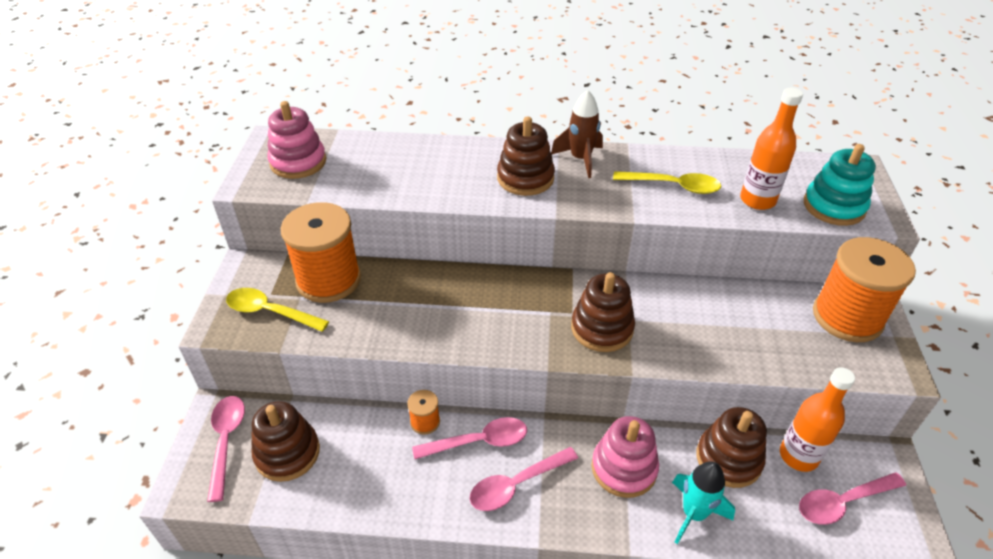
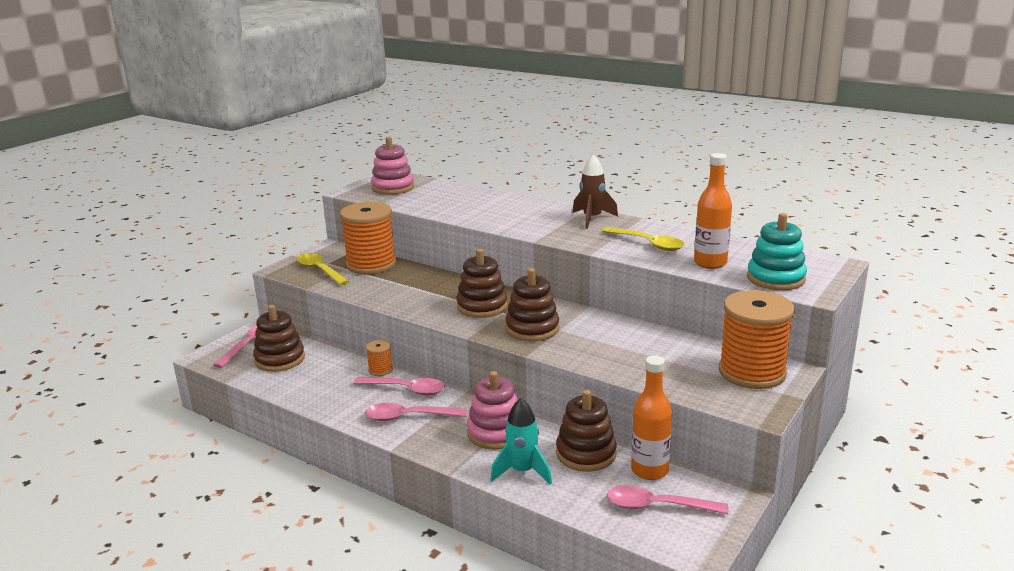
camera: 30 degrees right, 20 degrees down
brown stacking toy [497,116,555,196] -> brown stacking toy moved to [456,249,508,318]

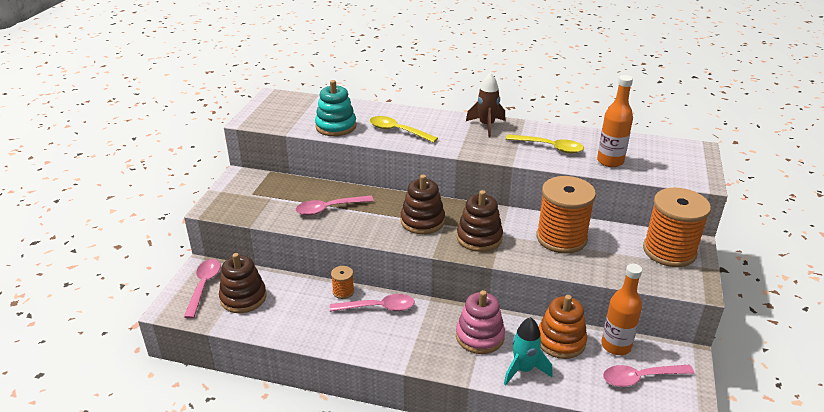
camera: 20 degrees left, 10 degrees up
yellow spoon [296,253,349,285] -> yellow spoon moved to [370,116,438,143]
orange spool [340,202,396,275] -> orange spool moved to [536,176,596,254]
pink spoon [365,403,467,421] -> pink spoon moved to [296,195,374,215]
pink stacking toy [371,137,414,195] -> none
brown stacking toy [556,390,617,472] -> orange stacking toy [538,295,587,359]
turquoise stacking toy [747,213,807,290] -> turquoise stacking toy moved to [315,80,356,136]

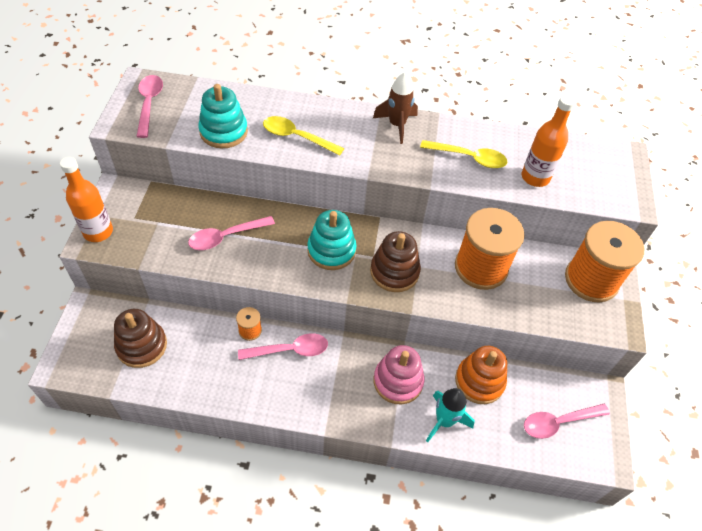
camera: 10 degrees left, 20 degrees up
pink spoon [184,259,221,319] -> pink spoon moved to [136,75,163,138]
brown stacking toy [401,175,445,234] -> turquoise stacking toy [307,210,357,270]
orange bottle [601,264,642,355] -> orange bottle moved to [60,157,113,242]

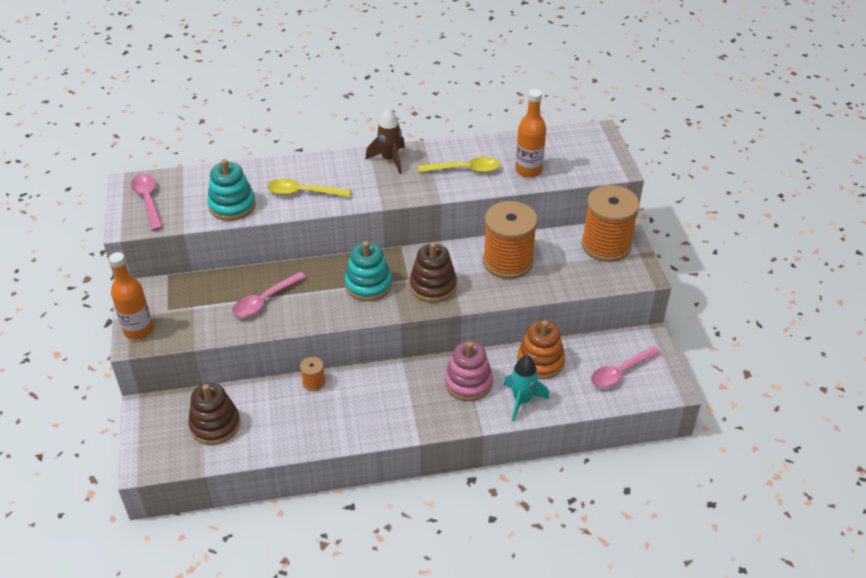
camera: 15 degrees left, 10 degrees down
pink spoon [238,333,328,360] -> none

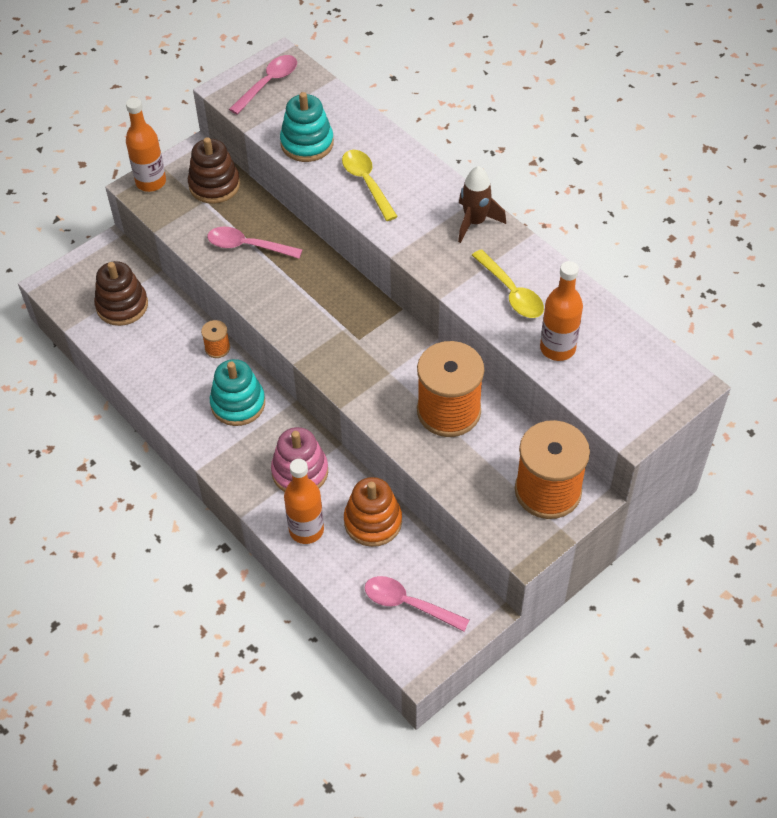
camera: 60 degrees right, 10 degrees up
turquoise stacking toy [345,241,392,301] -> turquoise stacking toy moved to [210,359,265,426]
brown stacking toy [410,242,457,303] -> brown stacking toy moved to [188,137,240,204]
turquoise rocket [504,356,549,421] -> orange bottle [284,459,324,544]

